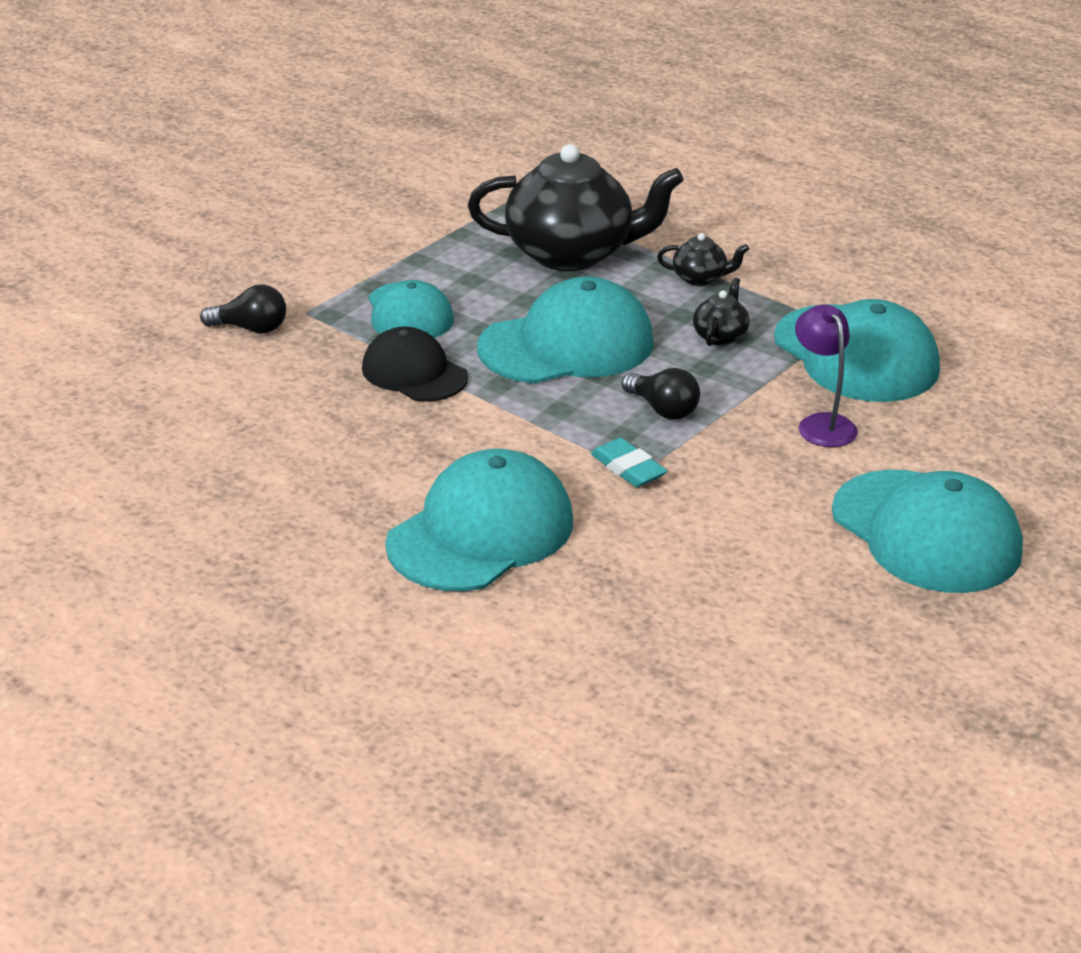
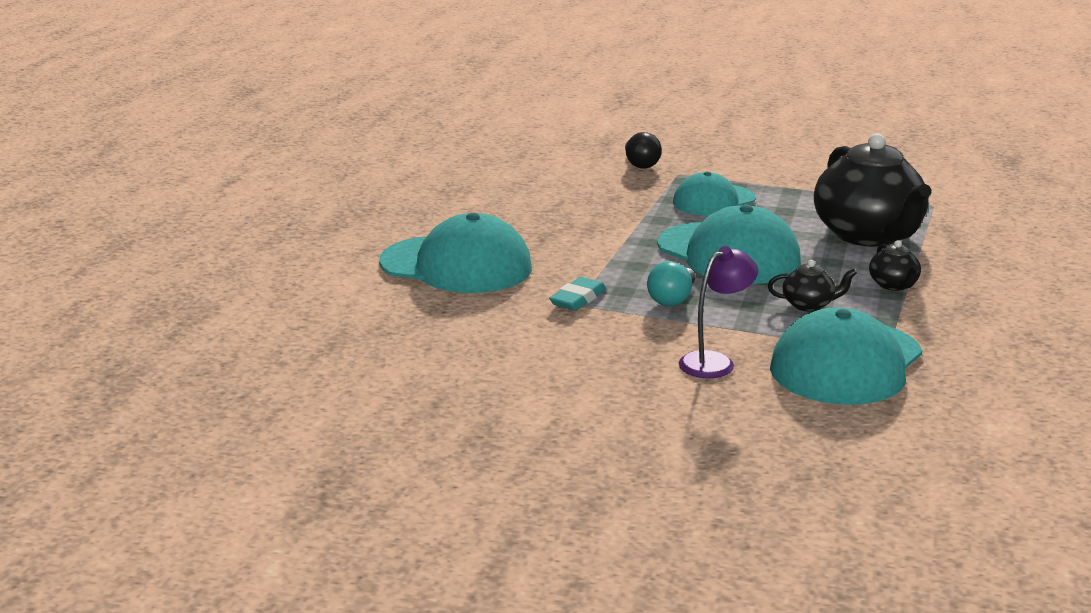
camera: 70 degrees right, 10 degrees down
black cap [362,327,468,402] -> none
black light bulb [622,368,700,420] -> turquoise light bulb [647,261,695,306]
turquoise cap [832,470,1023,593] -> none

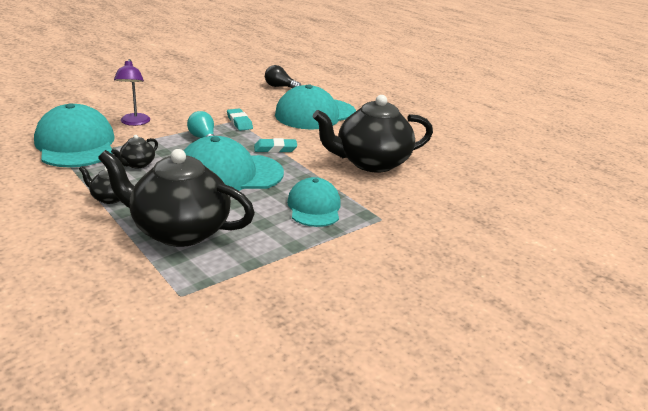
camera: 120 degrees right, 5 degrees up
black light bulb [625,132,662,168] -> black light bulb moved to [265,65,301,88]
none -> turquoise eraser [254,138,297,153]
none -> black teapot [313,95,433,173]

